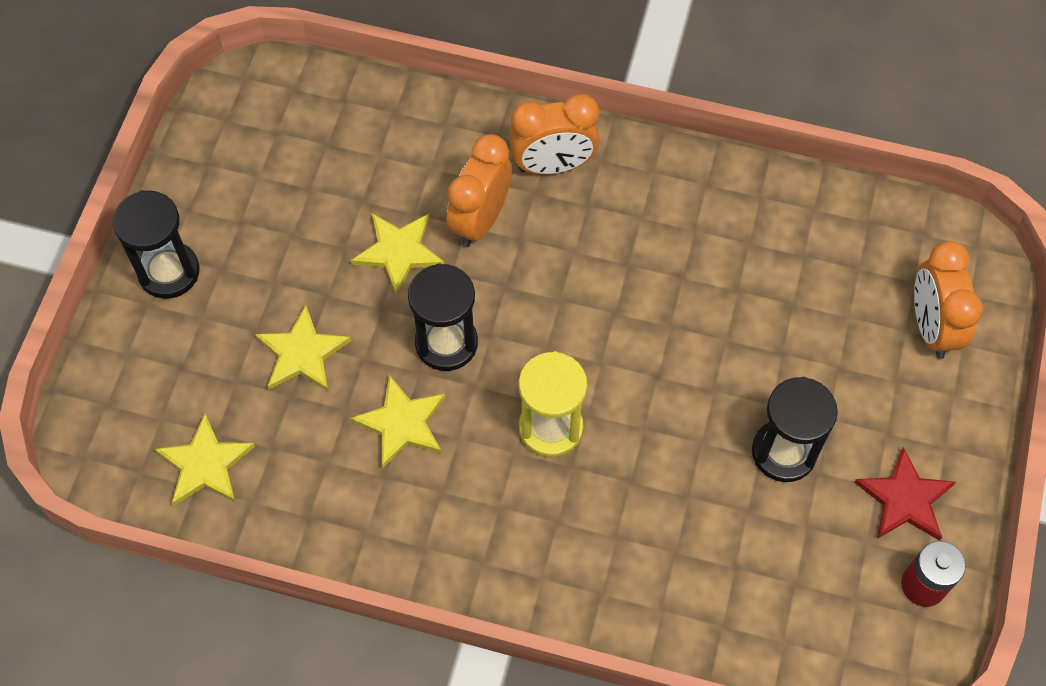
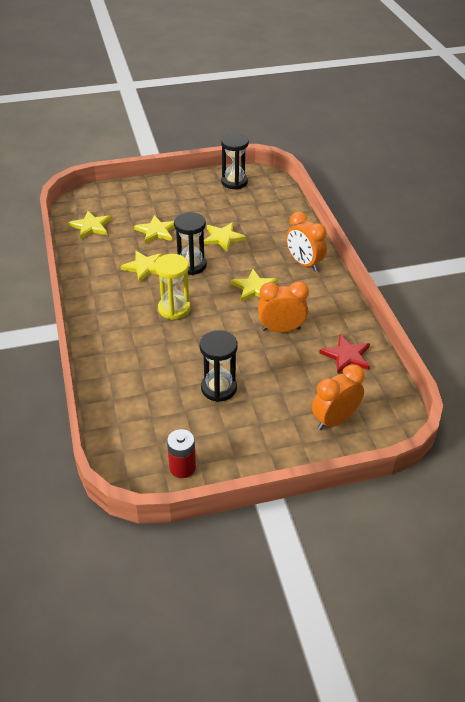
camera: 60 degrees right, 20 degrees down
black hourglass [113,190,199,299] -> black hourglass moved to [221,133,249,190]
orange clock [447,134,512,247] -> orange clock moved to [258,281,309,332]
red star [854,447,956,541] -> red star moved to [319,334,370,374]
none -> yellow star [231,269,278,301]

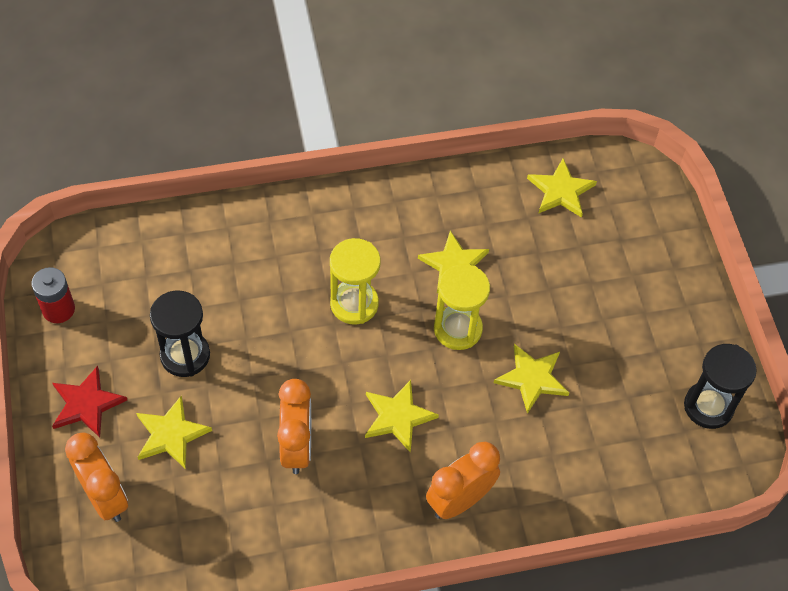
camera: 90 degrees right, 15 degrees up
yellow star [134,215,174,244] -> yellow star moved to [136,395,212,469]
black hourglass [174,212,207,275] -> yellow hourglass [434,264,490,350]
red star [319,334,370,374] -> red star moved to [52,366,127,438]

